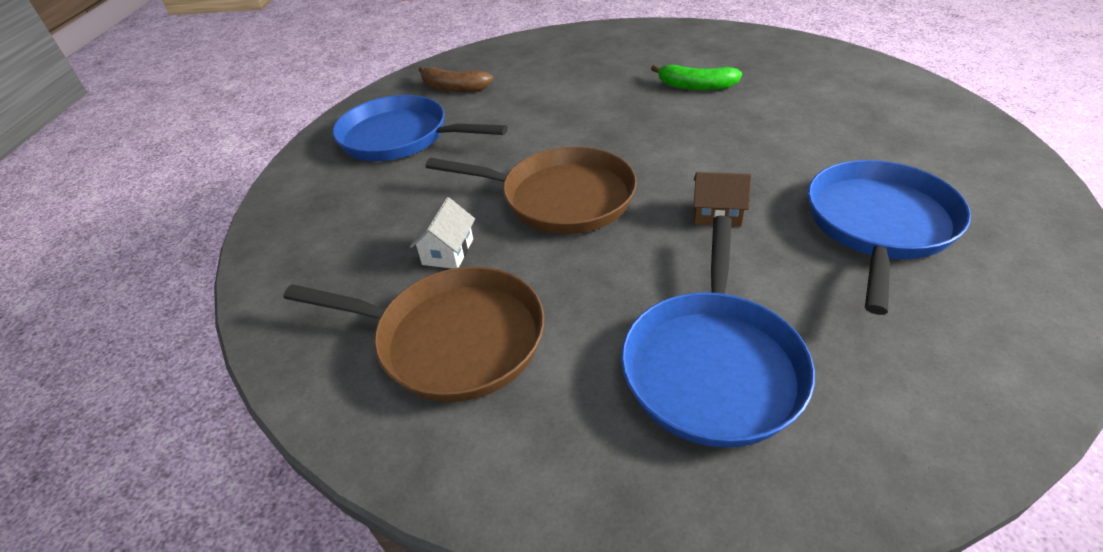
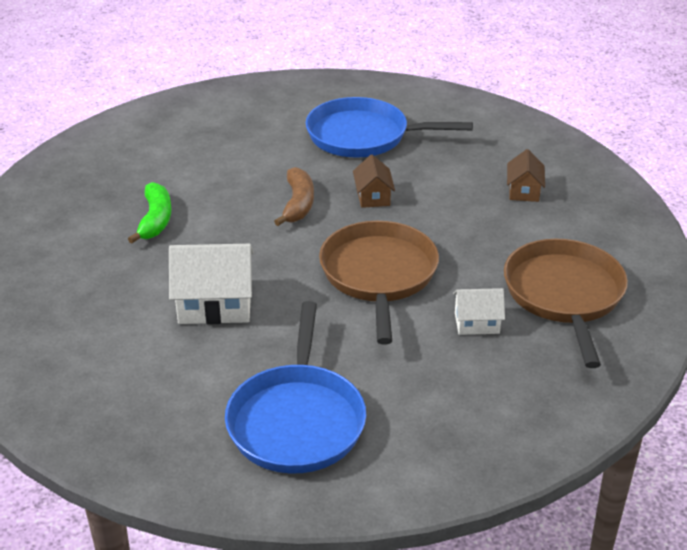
camera: 110 degrees left, 5 degrees down
brown banana [419,67,494,92] -> brown banana moved to [274,167,314,226]
blue pan [621,216,815,448] -> brown house [507,149,545,202]
none -> white house [169,244,254,324]

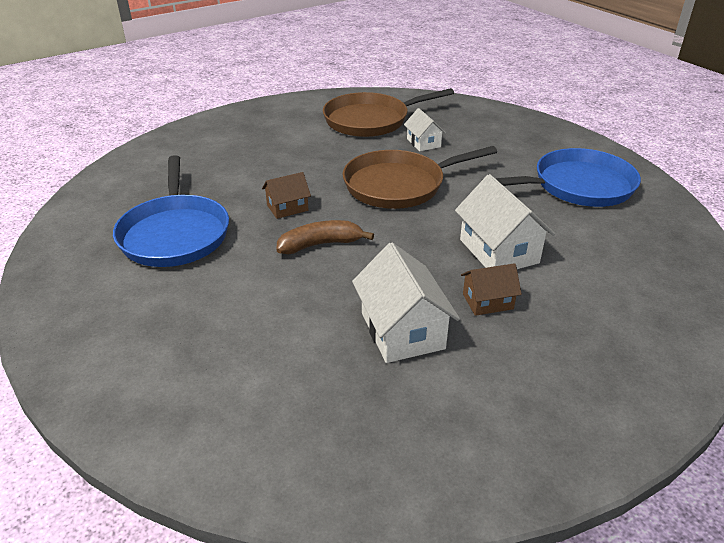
camera: 110 degrees left, 0 degrees up
green banana [128,182,171,243] -> white house [352,242,460,363]
brown house [507,149,545,202] -> brown house moved to [461,263,522,316]

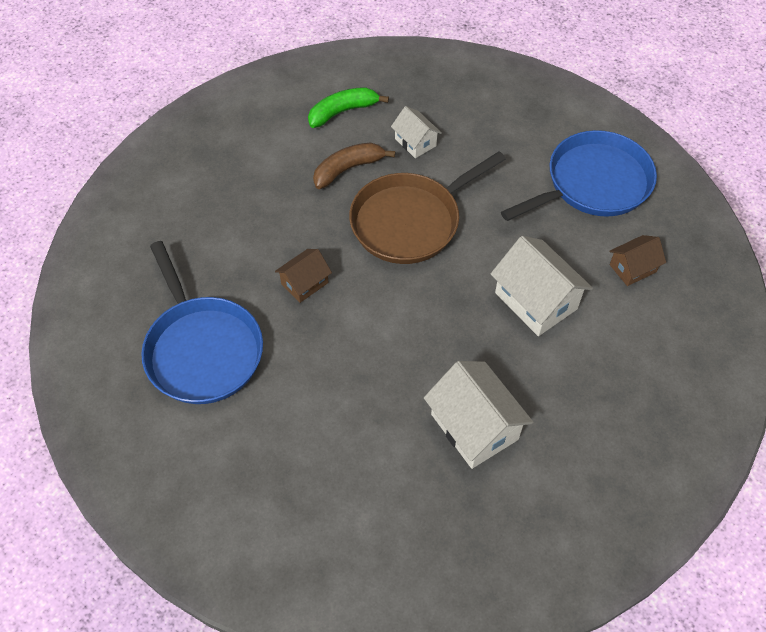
camera: 15 degrees left, 20 degrees up
brown banana [277,220,374,254] -> brown banana moved to [313,143,395,189]
brown pan [323,88,454,137] -> green banana [308,87,389,128]
brown house [461,263,522,316] -> brown house moved to [609,235,666,286]

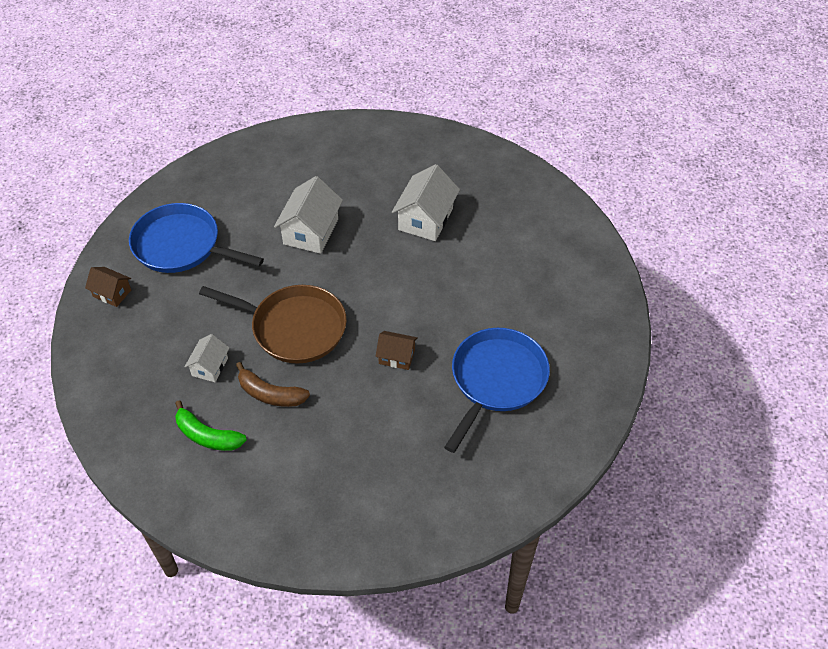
camera: 125 degrees left, 5 degrees down
brown house [609,235,666,286] -> brown house moved to [85,267,131,307]

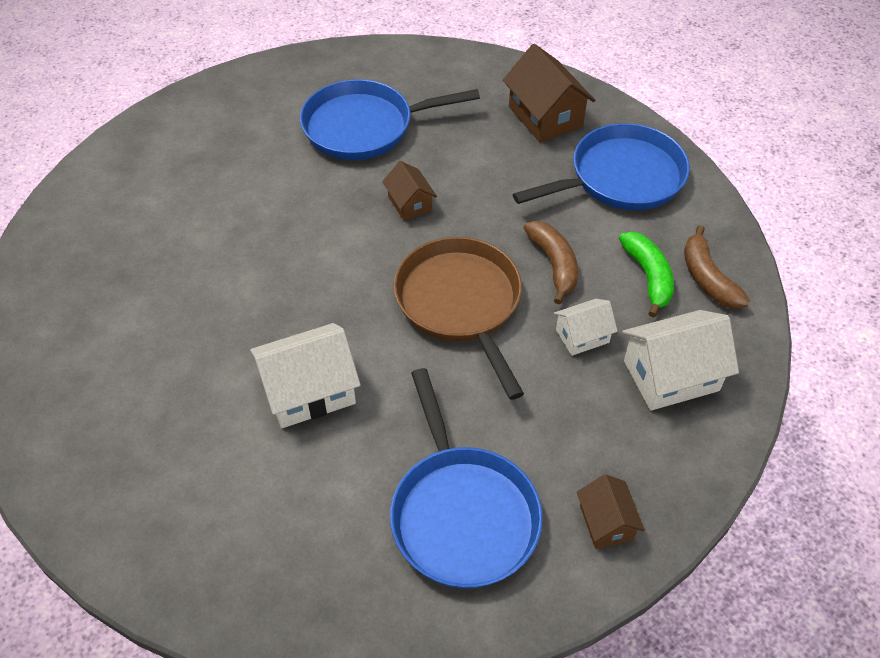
camera: 130 degrees left, 0 degrees up
white house [392,164,460,241] -> white house moved to [622,310,739,411]
none -> brown house [503,44,595,143]
none -> blue pan [513,123,690,210]
none -> brown banana [684,225,750,309]

